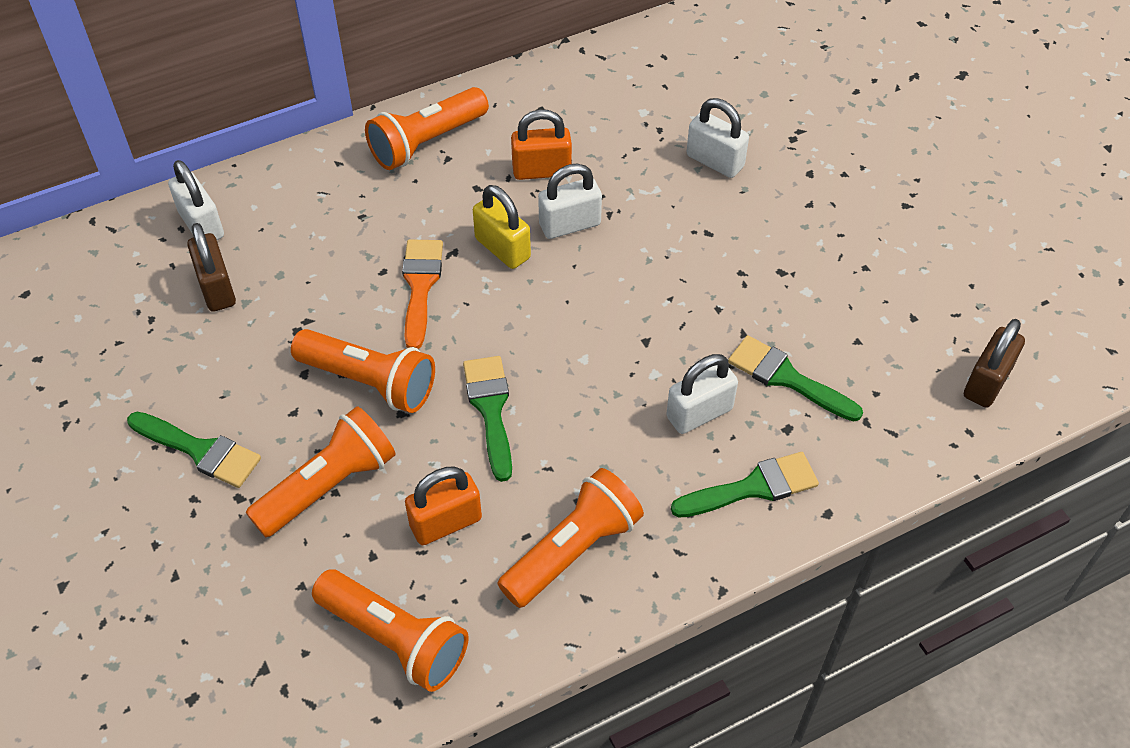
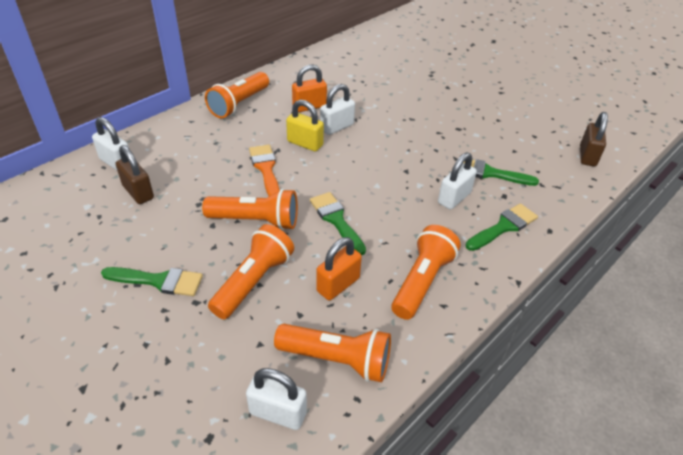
camera: 20 degrees left, 10 degrees down
white padlock [686,98,749,178] -> white padlock moved to [246,368,307,430]

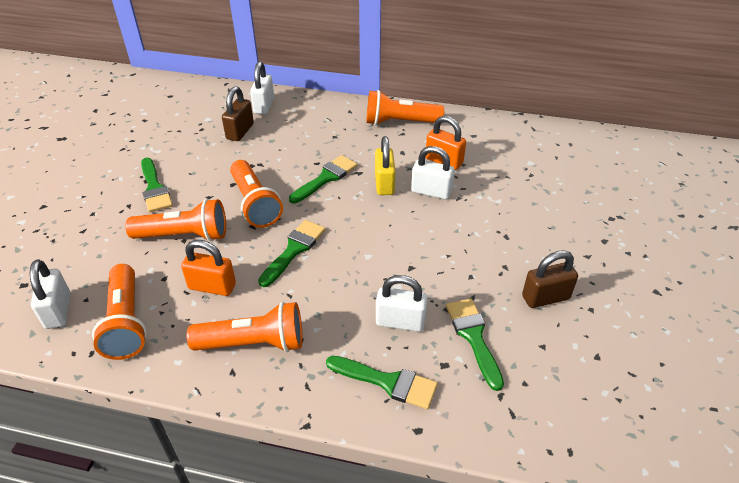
camera: 60 degrees right, 0 degrees up
orange brush [249,145,279,196] -> green brush [289,155,357,203]
brown padlock [580,112,608,166] -> brown padlock moved to [522,250,578,308]

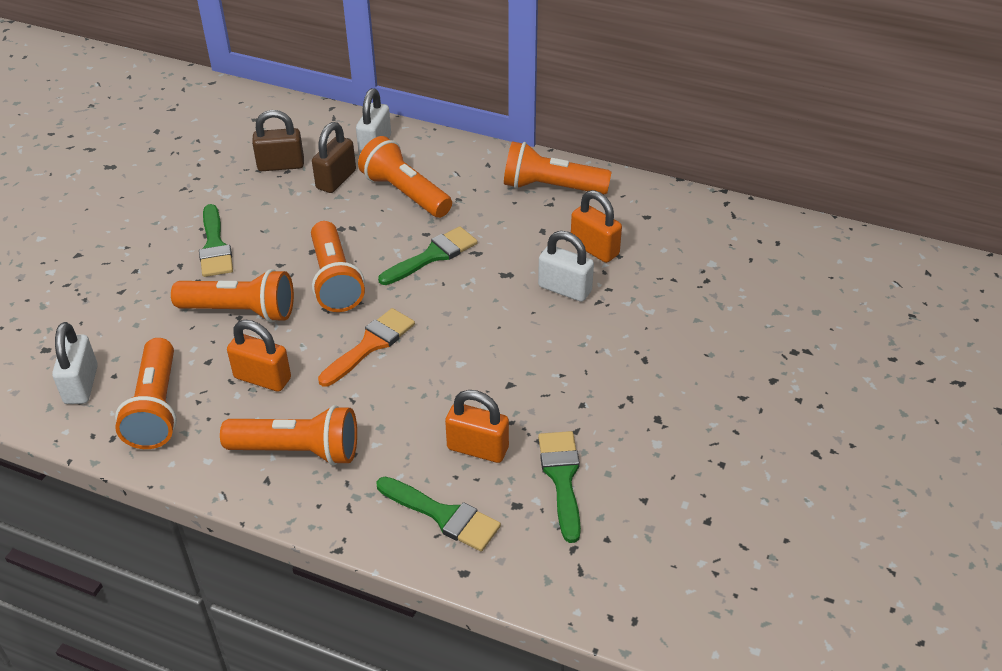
camera: 10 degrees right, 0 degrees up
green brush [258,220,325,287] -> orange brush [318,308,415,387]
yellow padlock [375,136,396,195] -> none
white padlock [376,275,427,332] -> orange padlock [445,390,509,463]
brown padlock [522,250,578,308] -> brown padlock moved to [252,110,304,171]
none -> orange flashlight [358,136,452,218]

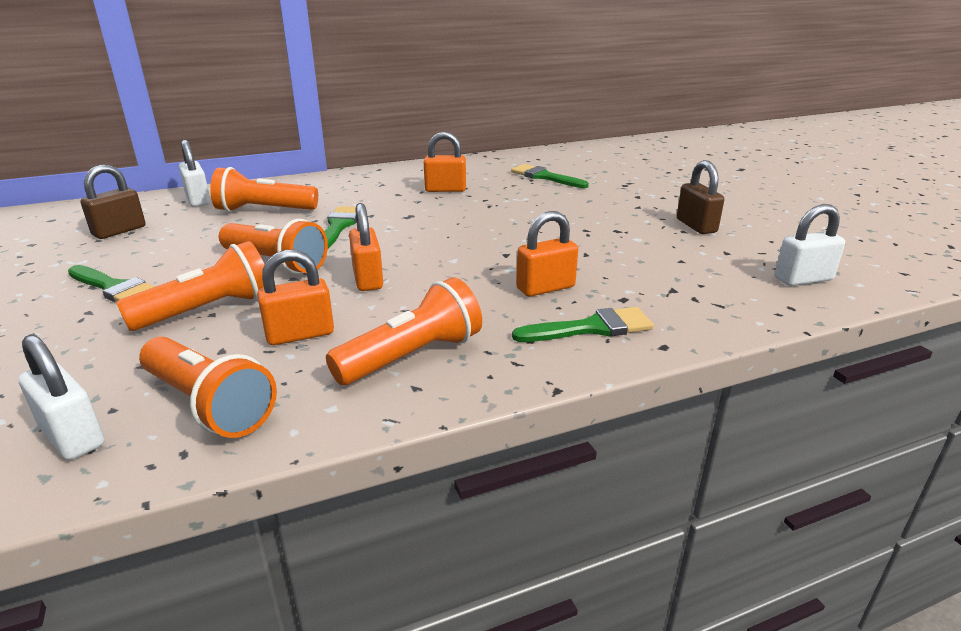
camera: 45 degrees left, 15 degrees down
brown padlock [312,122,356,193] -> brown padlock moved to [677,160,724,234]
orange brush [318,308,415,387] -> orange padlock [349,203,383,291]
orange flashlight [504,141,612,195] -> none
white padlock [538,231,594,302] -> white padlock moved to [775,204,845,286]
green brush [538,431,581,543] -> green brush moved to [511,164,589,188]

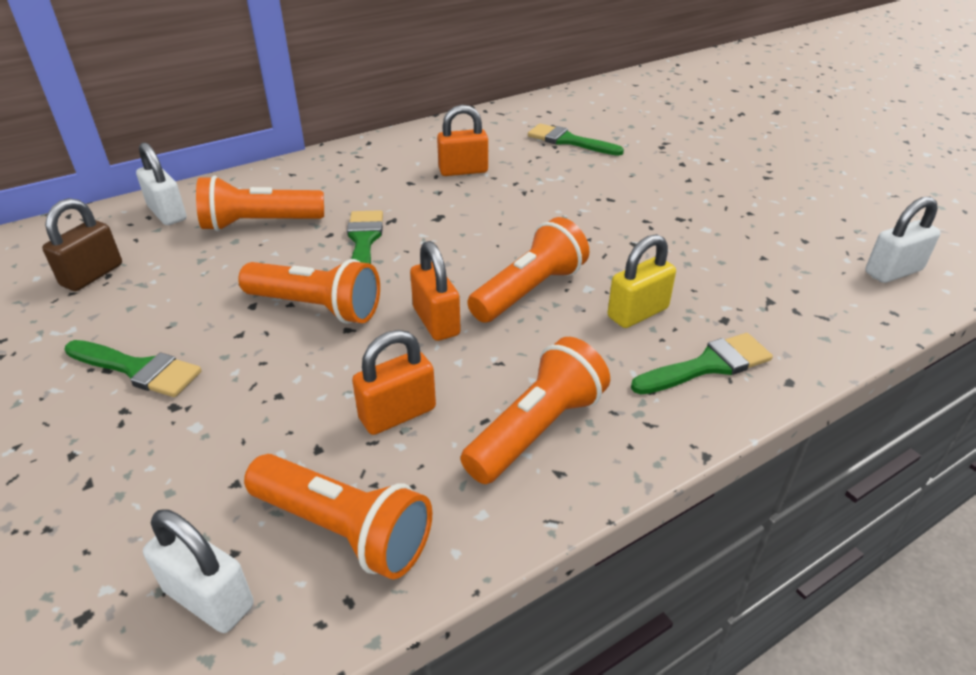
camera: 10 degrees left, 10 degrees up
orange flashlight [116,241,265,331] -> orange flashlight moved to [467,217,589,323]
orange padlock [516,211,578,297] -> yellow padlock [608,234,676,328]
brown padlock [677,160,724,234] -> none

